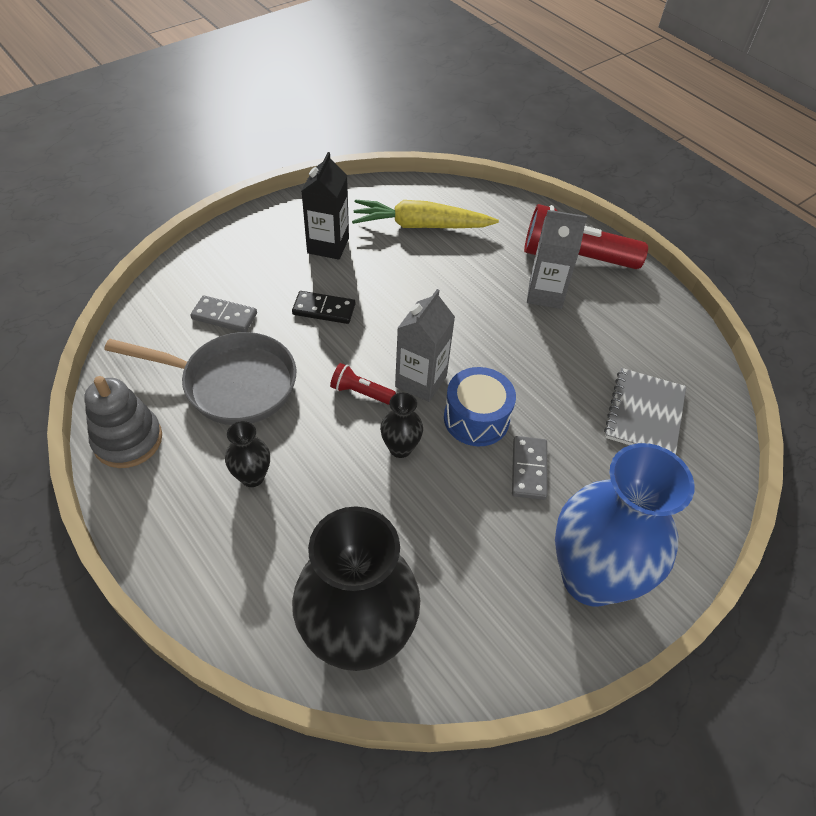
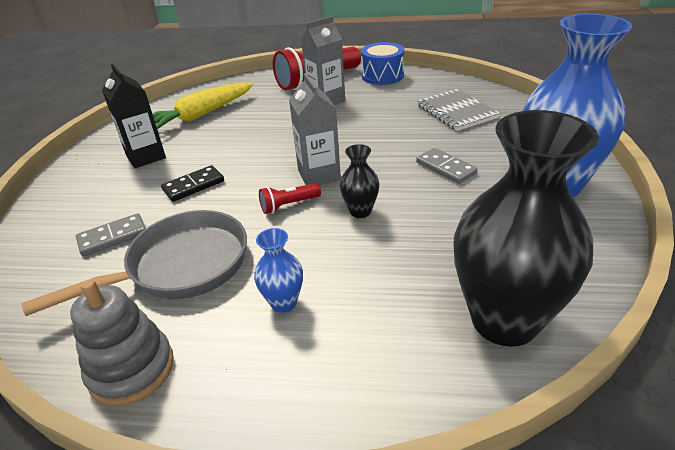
camera: 40 degrees left, 15 degrees down
black vase [225,421,270,487] -> blue vase [254,228,303,313]
blue drum [444,367,516,446] -> blue drum moved to [361,42,405,85]

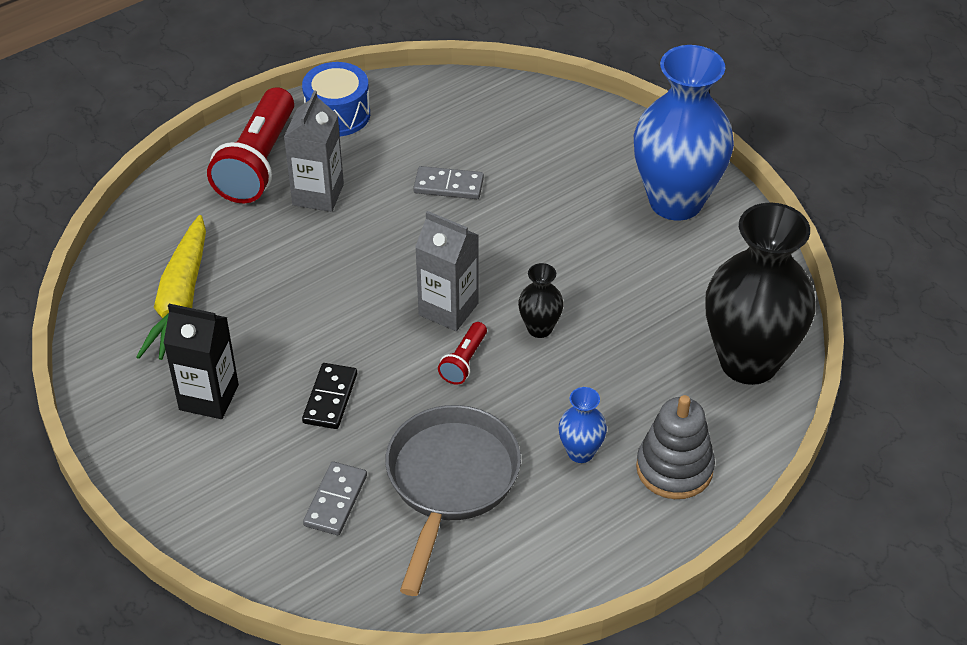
camera: 45 degrees left, 10 degrees up
grey stacking toy [70,280,174,406] -> grey stacking toy moved to [636,395,715,499]
grey domino [416,148,477,184] -> grey domino moved to [413,166,484,199]
grey notebook [417,89,500,131] -> none

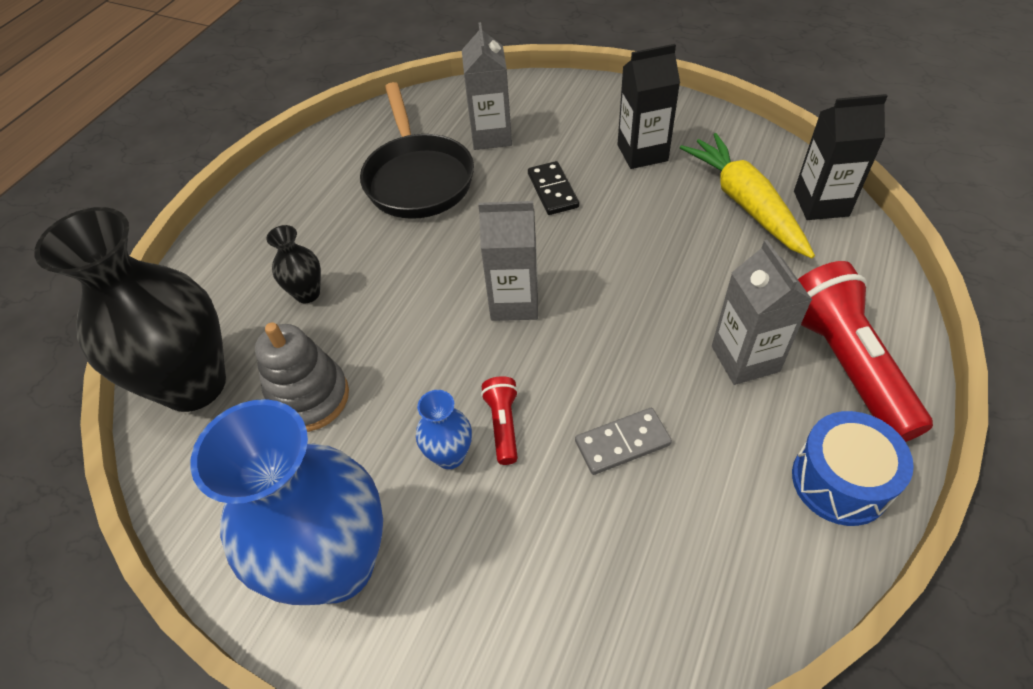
camera: 155 degrees right, 5 degrees up
grey domino [303,461,367,535] -> grey carton [462,22,512,150]
grey pan [385,405,521,596] -> black pan [360,82,474,219]
red flashlight [438,322,487,385] -> red flashlight moved to [481,376,518,465]
black vase [518,263,564,338] -> black vase moved to [266,225,321,303]
blue vase [559,387,607,463] -> blue vase moved to [416,390,472,469]
grey stacking toy [636,395,715,499] -> grey stacking toy moved to [255,322,349,432]
none -> black carton [794,94,888,220]

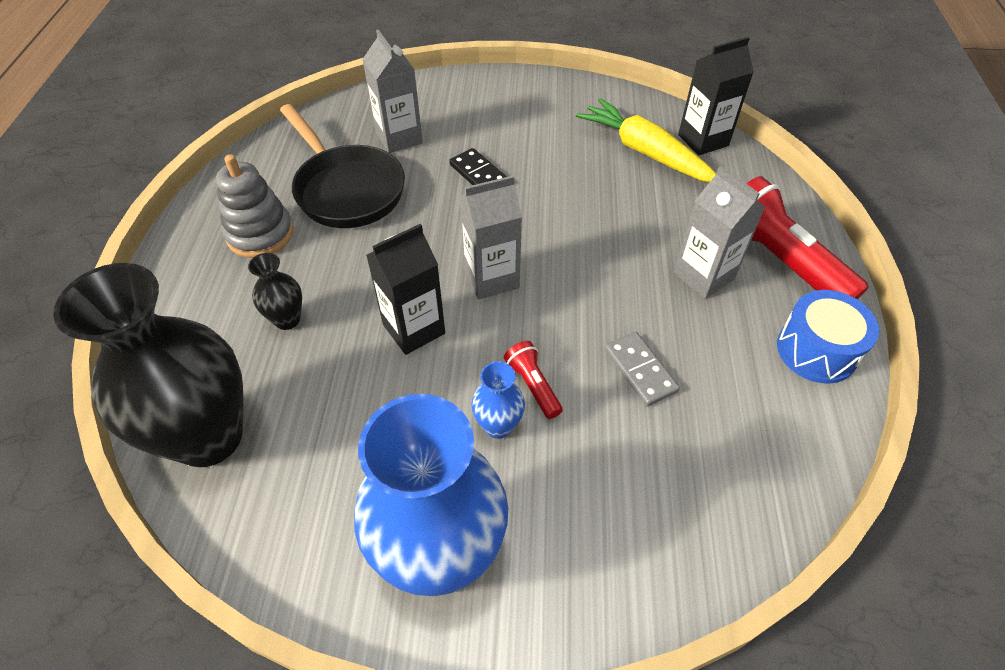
camera: 25 degrees left, 0 degrees up
grey stacking toy [255,322,349,432] -> grey stacking toy moved to [216,154,294,258]
grey domino [575,408,672,475] -> grey domino turned 75 degrees counterclockwise [605,332,680,406]
black carton [618,44,680,169] -> black carton moved to [366,224,445,355]

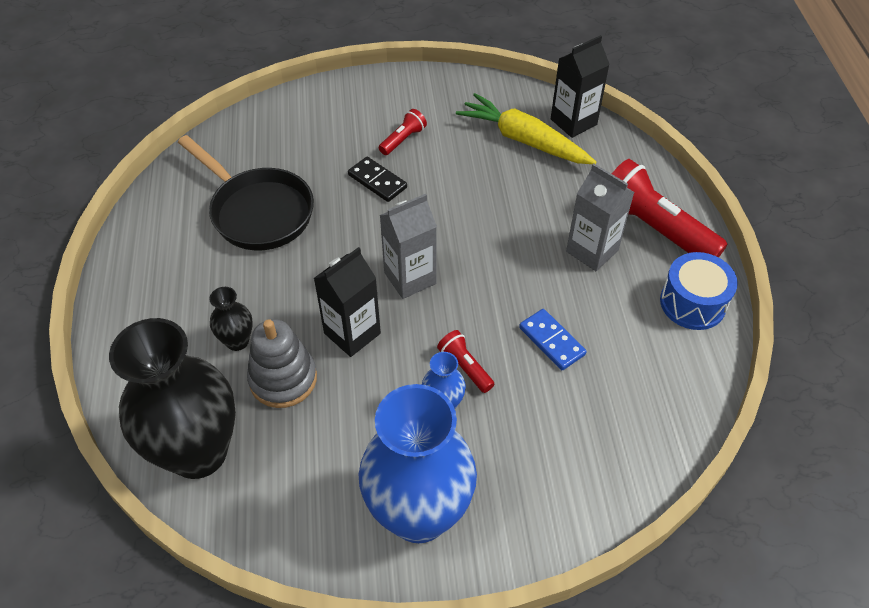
camera: 10 degrees left, 0 degrees up
grey stacking toy [216,154,294,258] -> grey stacking toy moved to [247,319,317,408]
grey carton [362,30,423,153] -> none
grey domino [605,332,680,406] -> blue domino [519,309,587,370]
none -> red flashlight [379,109,427,155]

